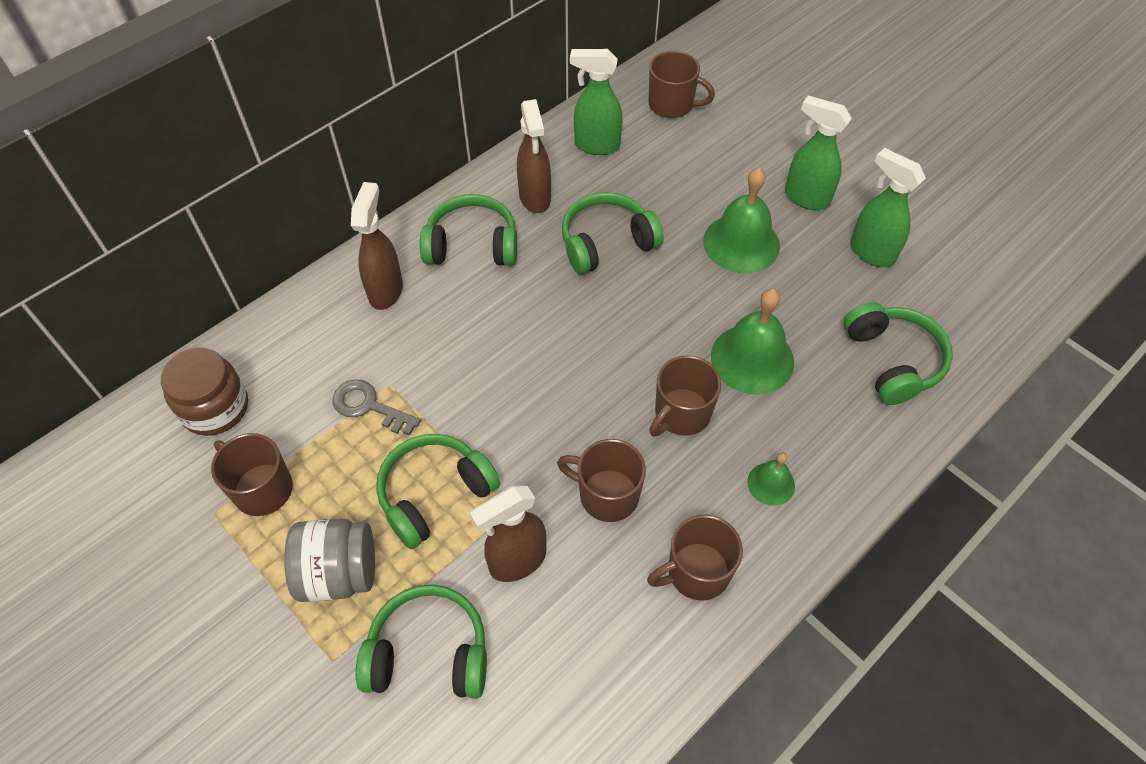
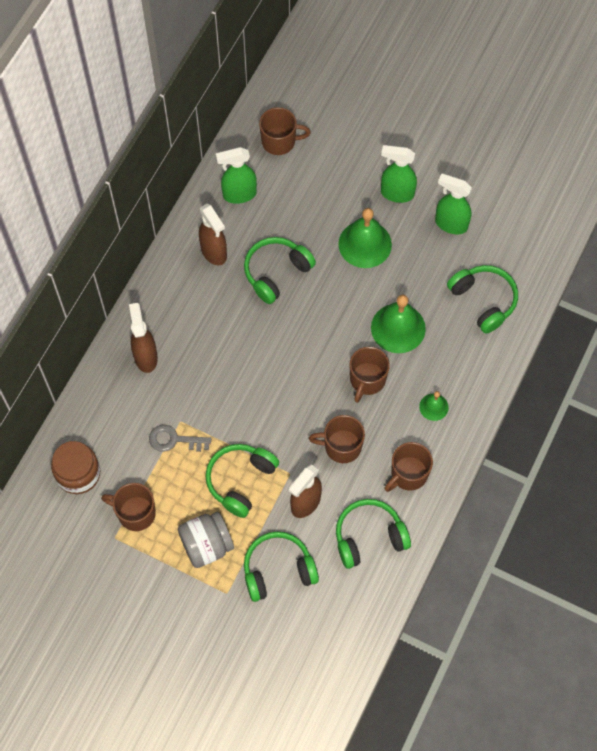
camera: 20 degrees left, 10 degrees up
green headphones [420,194,517,266] -> green headphones moved to [336,499,411,569]

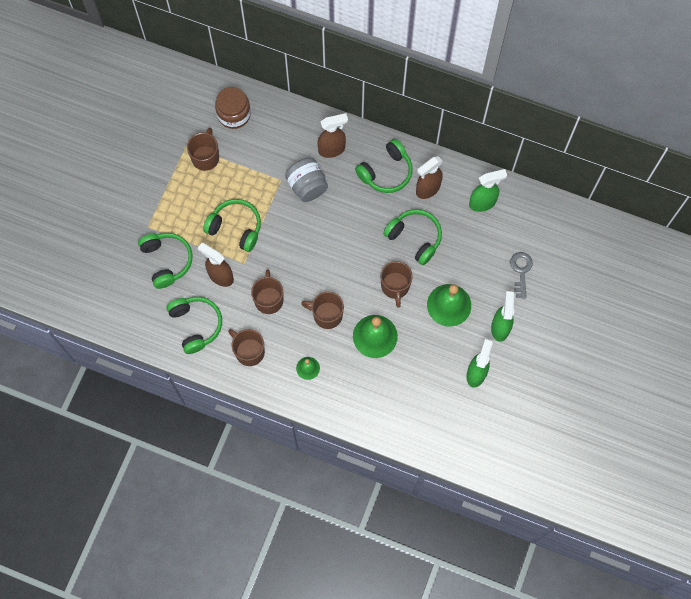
camera: 85 degrees right, 5 degrees up
grey key [149,425,211,452] -> grey key moved to [510,252,533,299]
grey jar [178,512,234,568] -> grey jar moved to [285,158,328,202]
green spray bottle [216,147,257,204] -> green spray bottle turned 90 degrees clockwise [469,169,507,212]
brown mug [259,107,311,155] -> brown mug moved to [381,261,413,308]
green headphones [447,265,518,334] -> green headphones moved to [355,139,413,193]

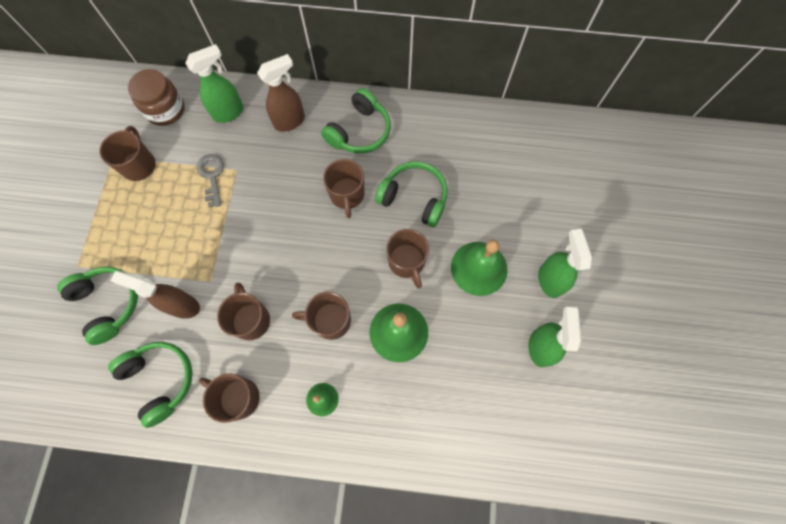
camera: 15 degrees left, 0 degrees up
green headphones [203,199,261,252] -> none
grey jar [285,158,328,202] -> none
brown spray bottle [416,156,443,199] -> none
green spray bottle [469,169,507,212] -> green spray bottle moved to [185,44,244,123]
grey key [510,252,533,299] -> grey key moved to [197,154,224,207]
none -> brown mug [323,159,364,218]

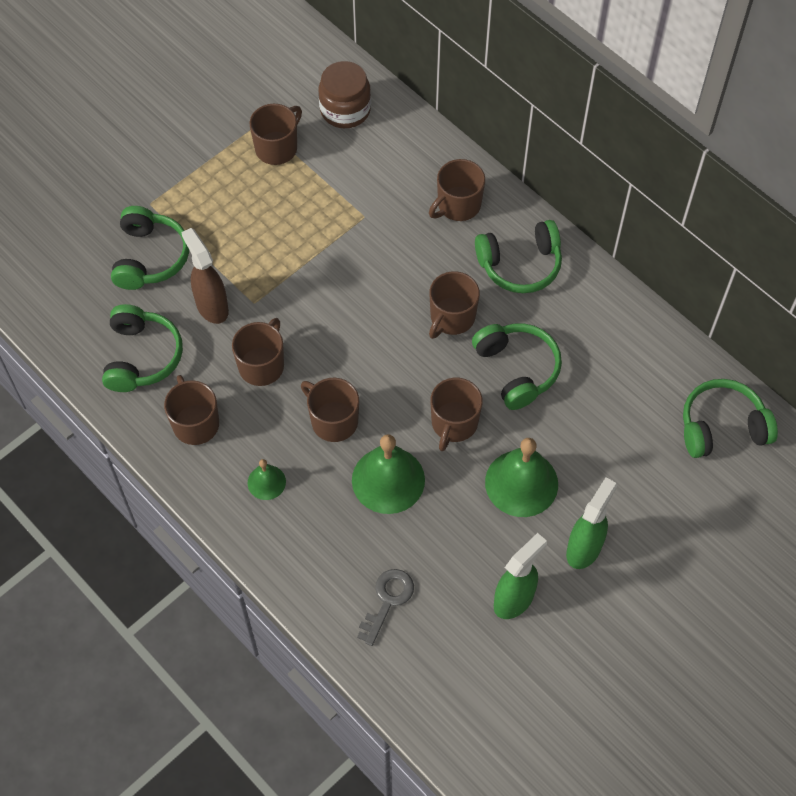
camera: 40 degrees right, 10 degrees down
green spray bottle [185,44,244,123] -> none
grey key [197,154,224,207] -> grey key moved to [357,569,414,646]
brown spray bottle [257,54,305,132] -> brown mug [429,159,485,221]
none -> green headphones [683,379,778,458]

